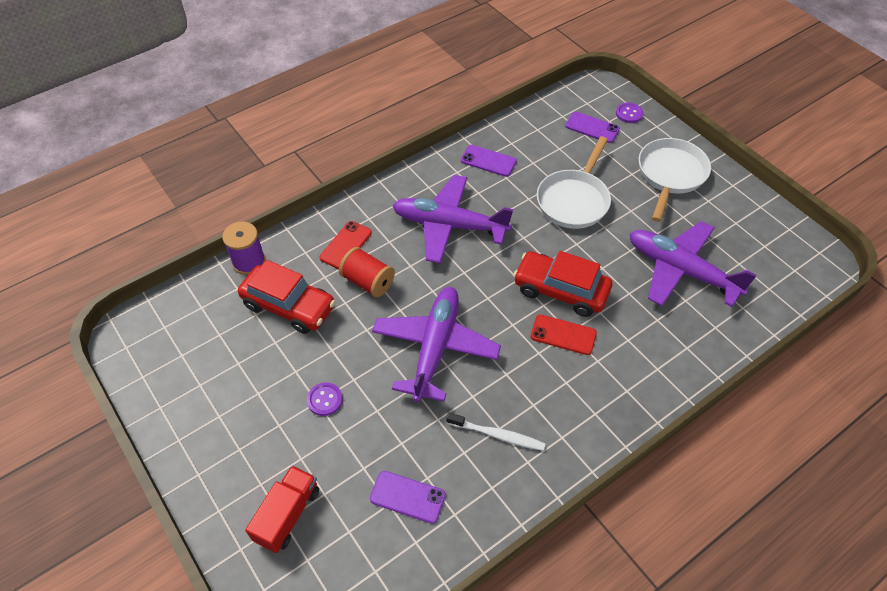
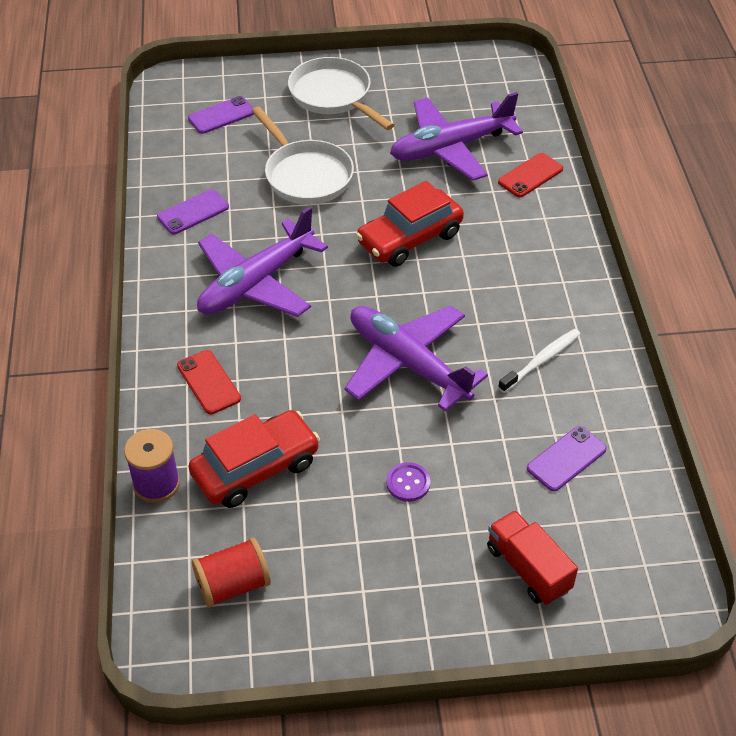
camera: 60 degrees left, 5 degrees down
red spool [339,247,395,298] -> red spool moved to [192,538,271,608]
red phone [531,314,597,355] -> red phone moved to [498,153,563,197]
purple button [616,103,643,123] -> none

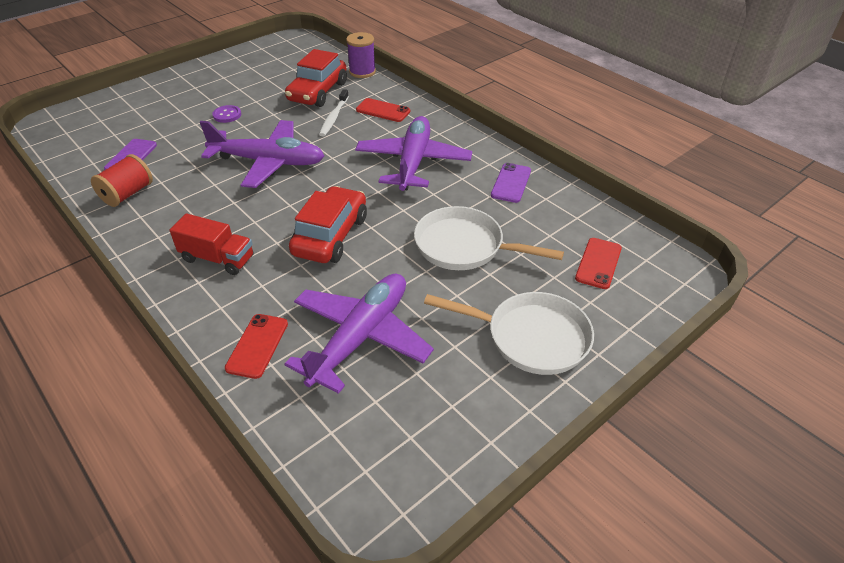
camera: 145 degrees right, 5 degrees down
purple phone [188,96,254,134] -> red phone [575,238,622,289]
red spool [192,538,271,608] -> red spool moved to [91,154,153,207]
red truck [487,510,578,605] -> red truck moved to [170,214,254,275]
white toothbrush [498,329,580,393] -> white toothbrush moved to [319,89,349,136]

